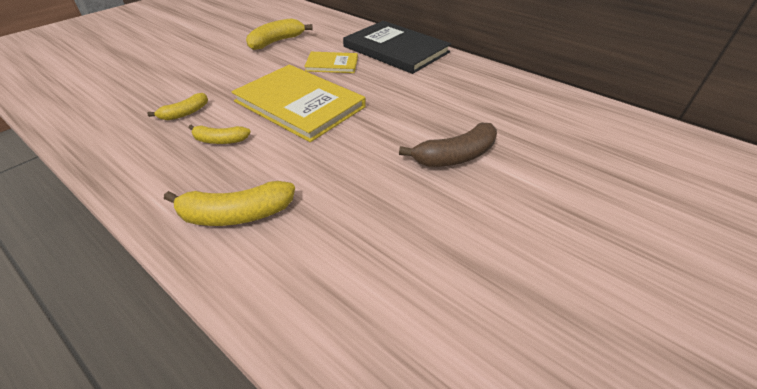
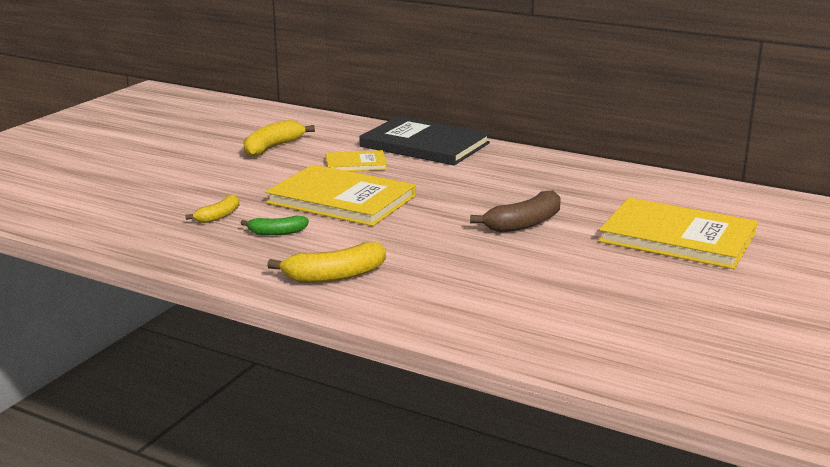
camera: 10 degrees left, 20 degrees down
yellow banana [189,125,251,144] -> green banana [241,215,309,235]
none -> yellow book [598,198,757,269]

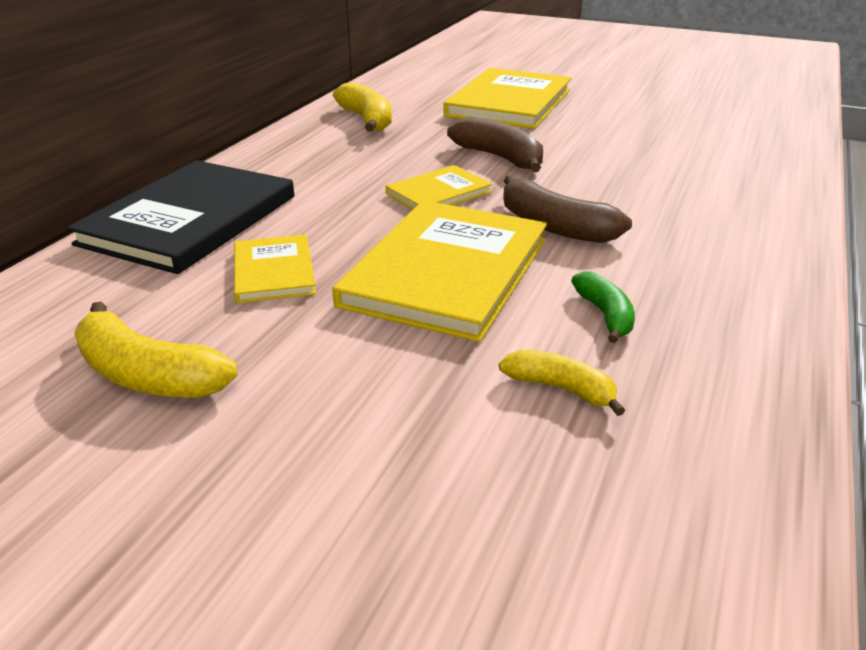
camera: 95 degrees left, 10 degrees up
yellow banana [267,242,386,283] -> yellow banana moved to [333,82,392,132]
none -> yellow book [386,165,493,209]
none -> brown banana [503,176,632,243]

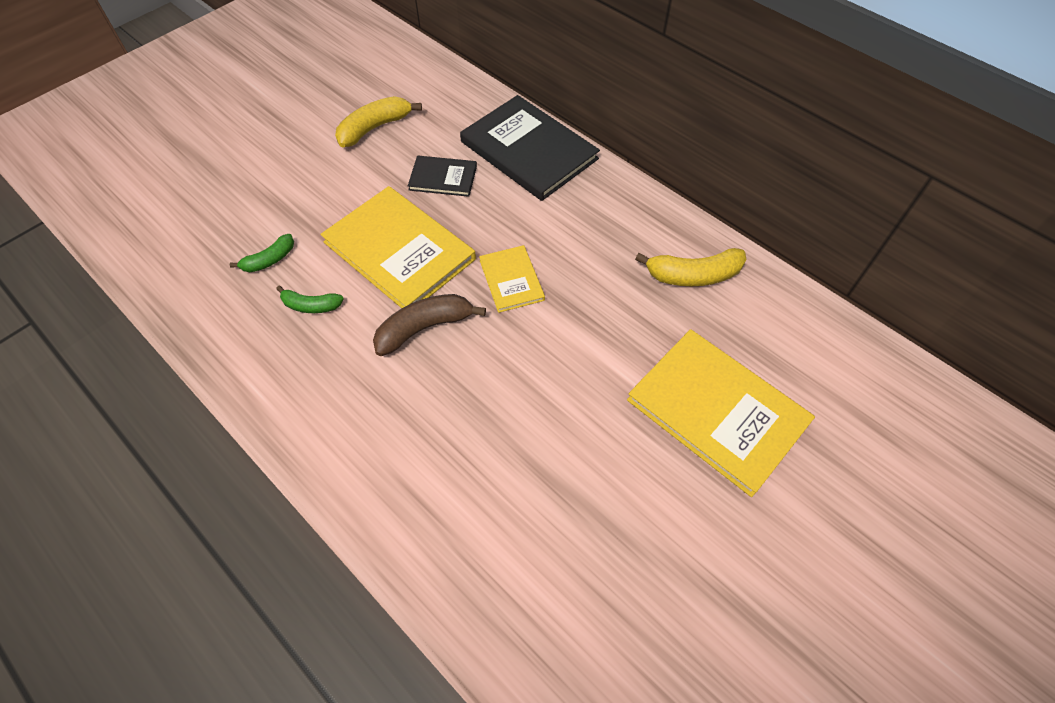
camera: 110 degrees right, 25 degrees up
yellow book [234,234,316,303] -> black book [408,156,477,197]
brown banana [447,117,543,172] -> none
yellow banana [499,350,625,416] -> green banana [230,234,294,272]

